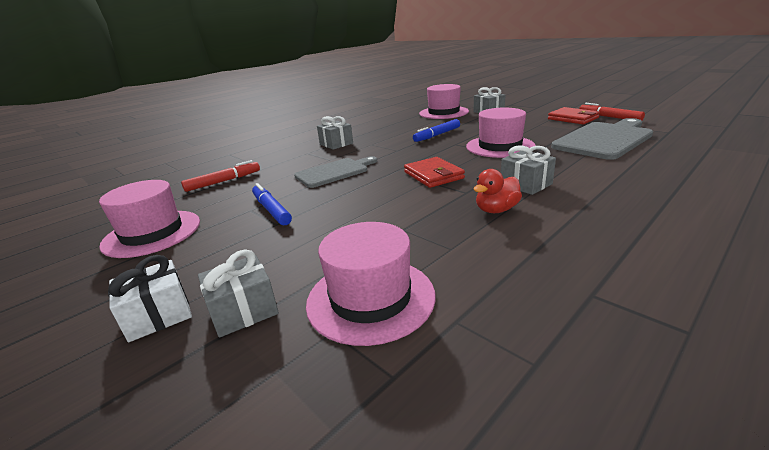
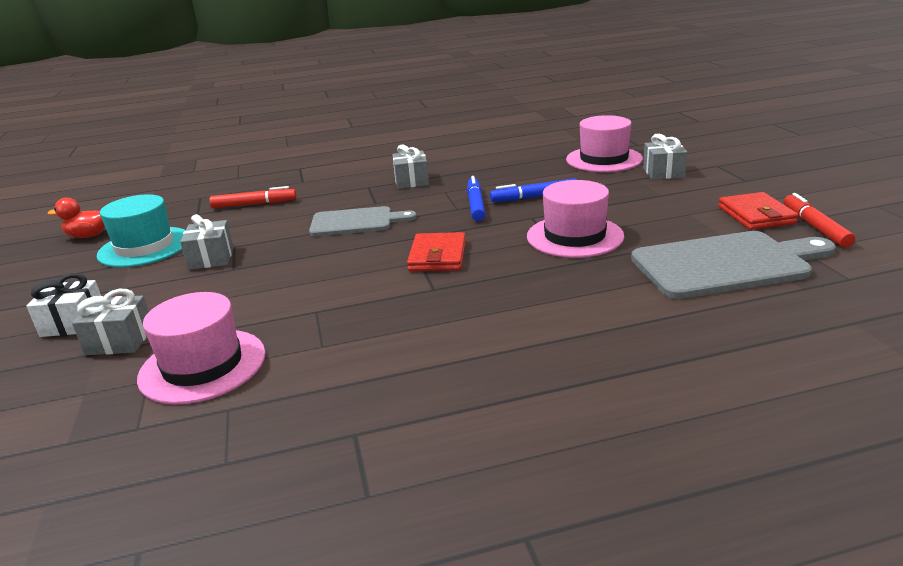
camera: 30 degrees right, 0 degrees up
pink hat [99,180,200,258] -> turquoise hat [97,194,186,268]
blue marker [252,183,292,225] -> blue marker moved to [467,176,485,221]
red duck [473,169,522,213] -> red duck moved to [48,198,105,238]
grey gift [501,145,556,195] -> grey gift moved to [180,214,233,270]

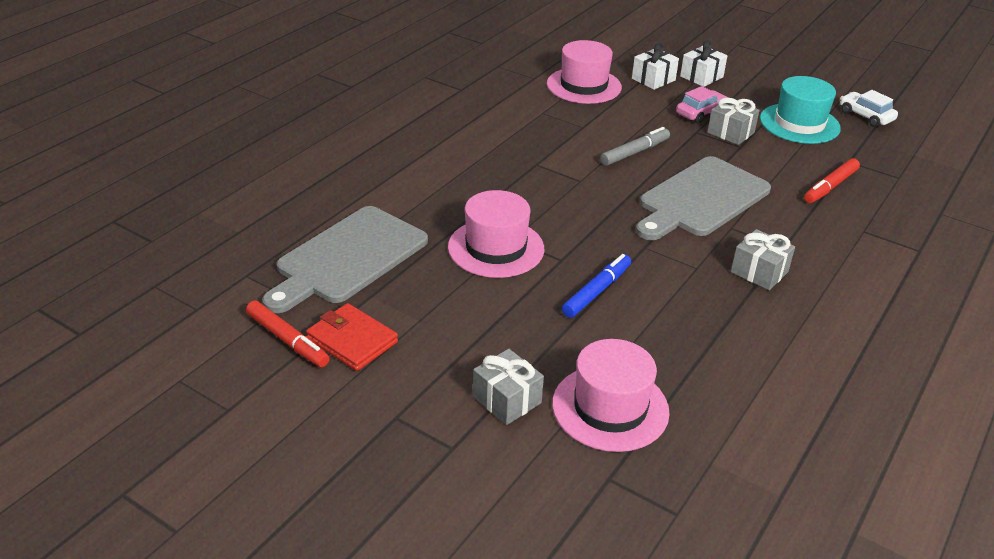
camera: 135 degrees right, 10 degrees up
red duck [48,198,105,238] -> white car [840,90,898,127]
grey gift [72,289,149,355] -> white gift [632,43,679,90]
grey cutting board [309,206,417,236] -> grey cutting board [636,156,771,240], size x1.54
red wallet [407,232,466,271] -> none
blue marker [467,176,485,221] -> none
none -> grey marker [600,127,670,166]
none -> pink car [676,86,728,123]

